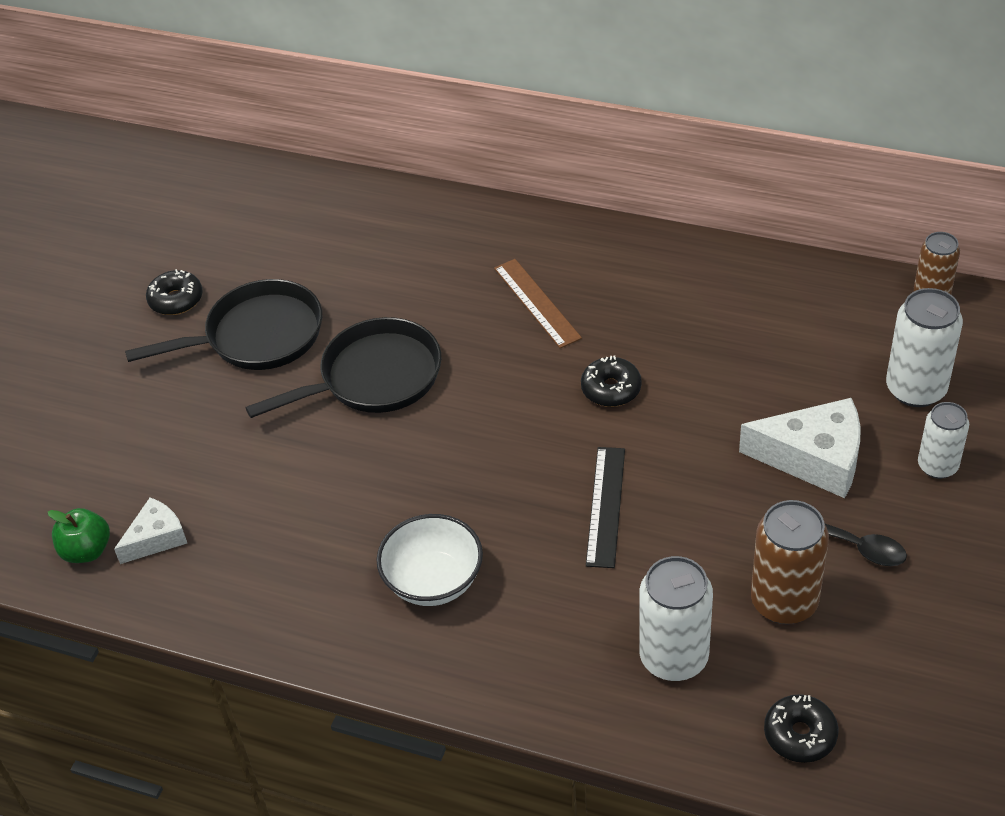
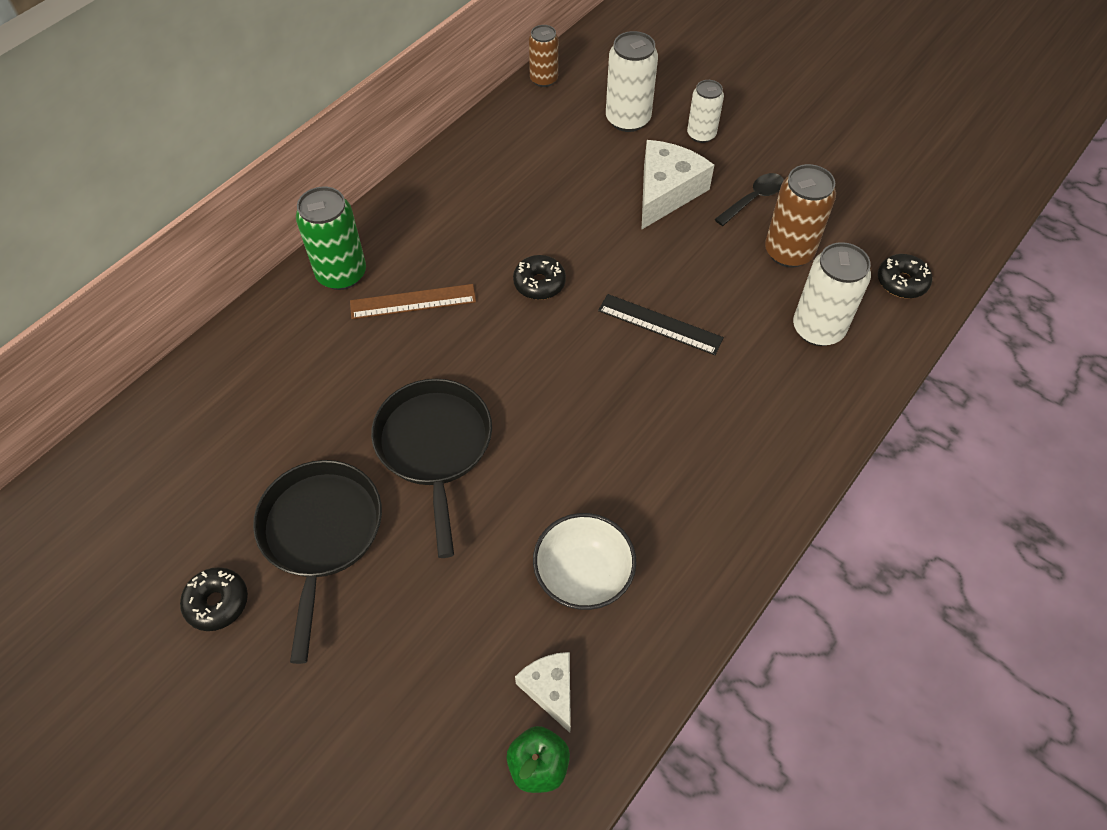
camera: 75 degrees left, 10 degrees up
white bowl [376,514,483,606] -> white bowl moved to [533,513,636,610]
none -> green can [296,187,366,290]

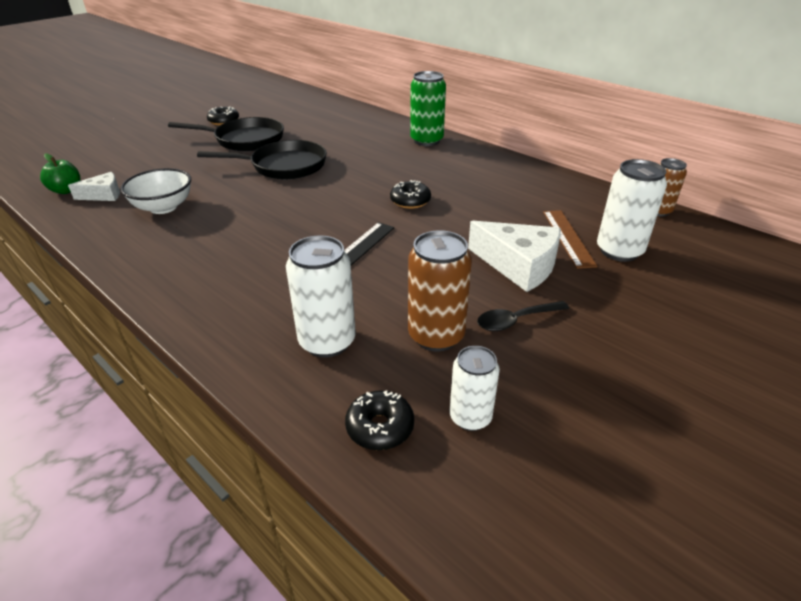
camera: 95 degrees right, 20 degrees down
brown ruler [350,284,476,319] -> brown ruler moved to [543,210,598,269]
white can [687,80,724,143] -> white can moved to [450,346,500,431]
black spoon [715,173,784,226] -> black spoon turned 105 degrees clockwise [477,301,569,331]

